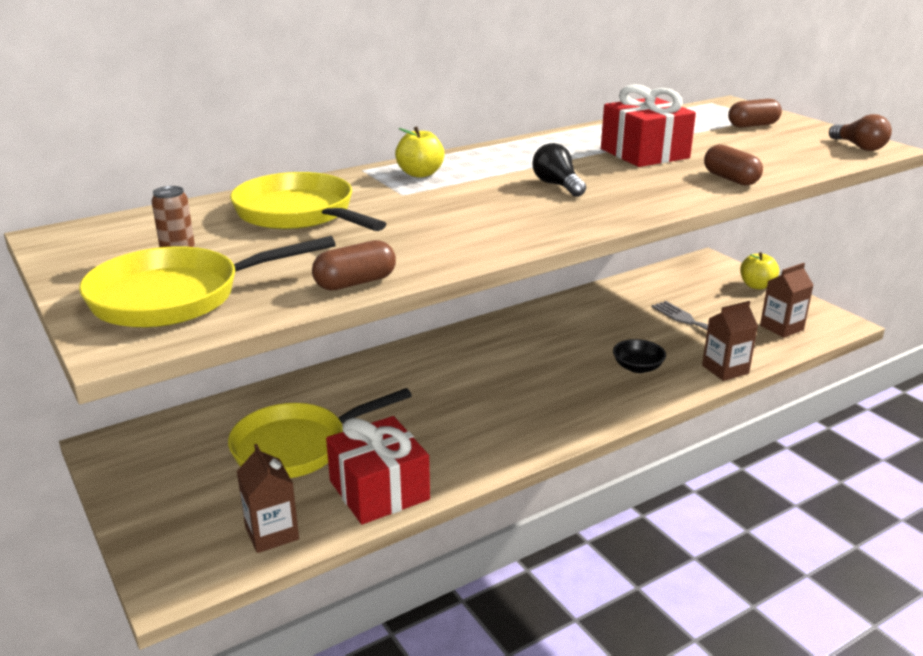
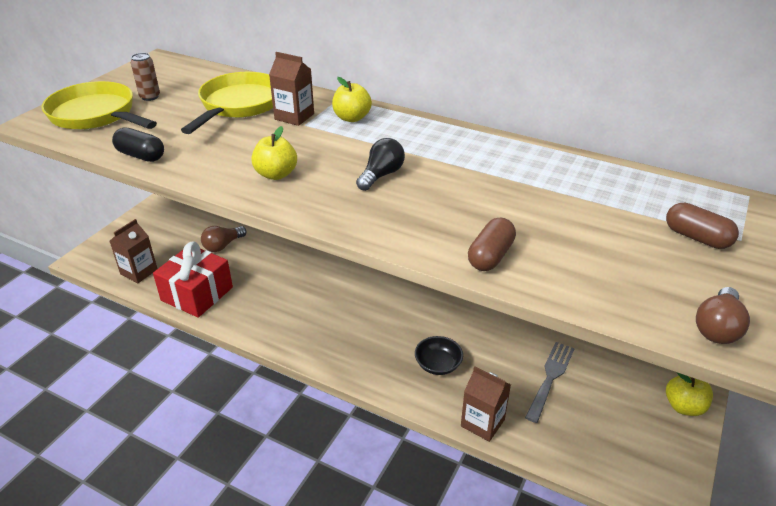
camera: 60 degrees right, 10 degrees up
yellow pan [228,388,412,478] -> brown light bulb [201,226,247,252]
brown capsule [312,240,396,291] -> black capsule [112,127,164,162]
red gift [601,84,696,167] -> none
brown carton [760,263,813,338] -> brown carton moved to [269,52,314,126]
none -> yellow apple [251,126,297,180]

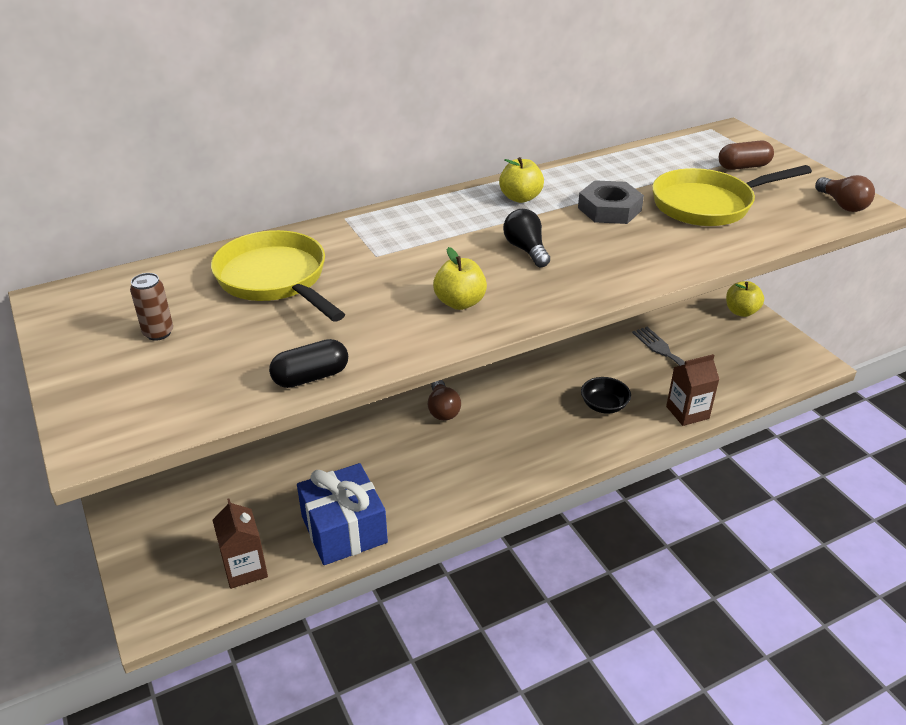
camera: 55 degrees left, 0 degrees up
yellow pan [41,81,157,130] -> yellow pan moved to [652,165,812,226]
red gift [153,242,233,318] -> blue gift [297,463,388,565]
brown light bulb [201,226,247,252] -> brown light bulb moved to [428,380,461,421]
brown carton [269,52,314,126] -> none
yellow apple [332,77,372,122] -> yellow apple moved to [499,157,544,203]
brown capsule [468,217,516,271] -> none
none -> grey nut [578,180,644,224]

